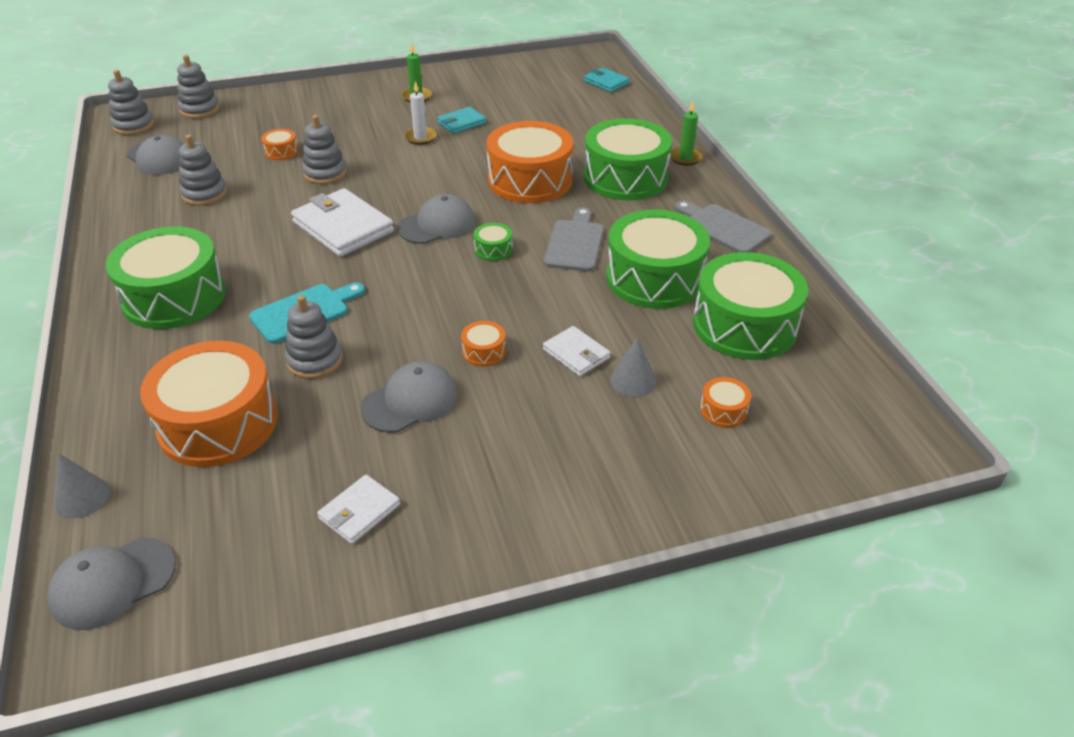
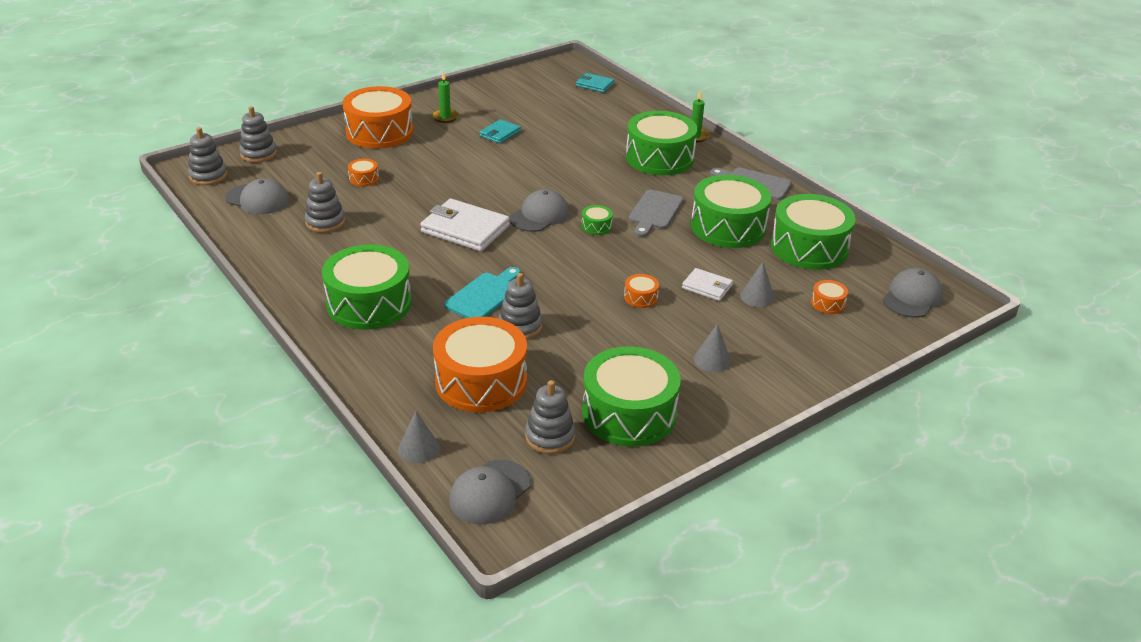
camera: 20 degrees left, 5 degrees down
grey stacking toy [302,115,347,184] -> grey stacking toy moved to [525,380,575,454]
white wallet [317,475,400,544] -> green drum [582,346,681,447]
grey cap [360,361,458,433] -> grey cap moved to [883,268,943,318]
white candle [404,81,437,145] -> none
orange drum [487,121,573,203] -> orange drum moved to [343,86,413,149]
grey cutting board [544,207,604,272] -> grey cutting board turned 150 degrees counterclockwise [629,190,683,237]
none -> grey cone [694,324,731,372]

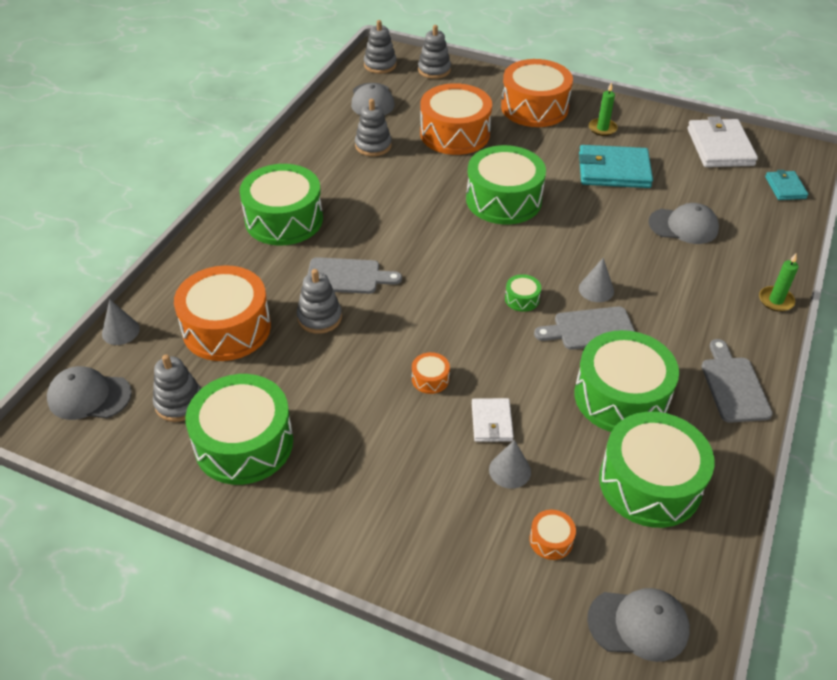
camera: 60 degrees right, 10 degrees up
orange drum [348,159,379,186] -> orange drum [420,83,492,155], size x2.44
white wallet [420,199,510,251] -> white wallet moved to [687,116,758,167]
turquoise cutting board [444,267,521,318] -> grey cutting board [307,257,402,294]
turquoise wallet [479,119,521,144] -> turquoise wallet [579,145,653,188], size x1.83
grey cap [510,189,569,232] -> grey cap moved to [648,203,719,244]
green drum [626,111,697,175] -> green drum moved to [466,145,546,225]
grey cone [694,324,731,372] -> grey cone moved to [579,258,614,302]

